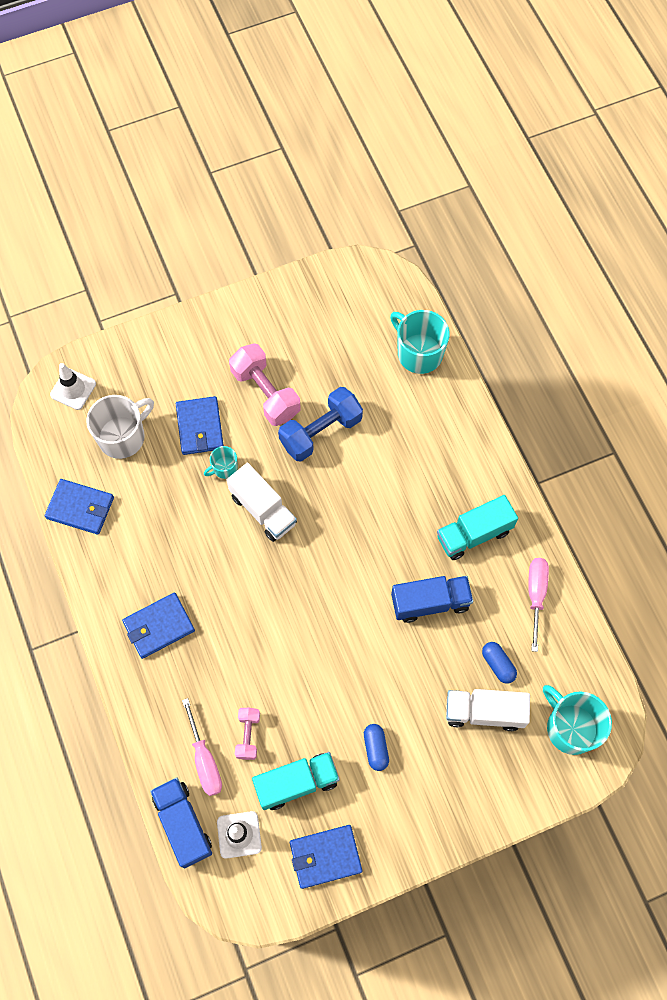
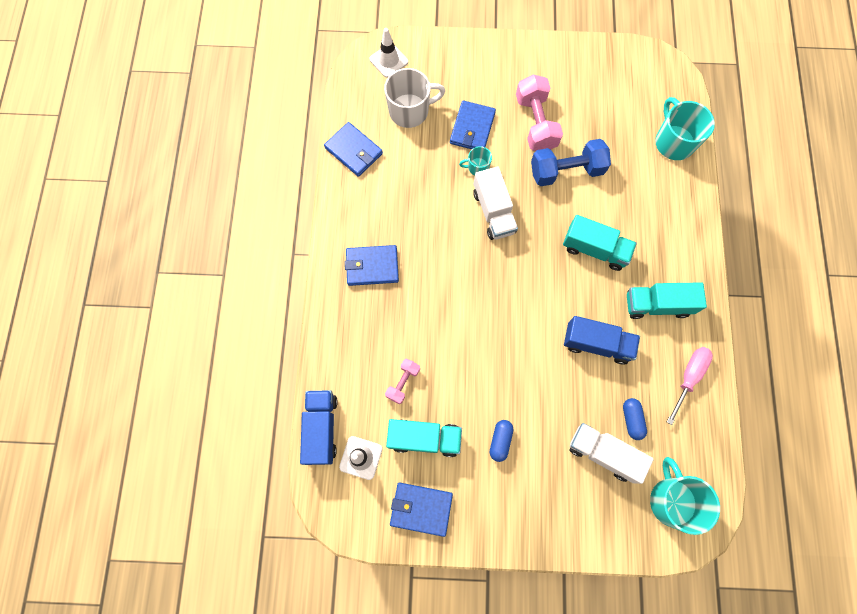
camera: 25 degrees right, 5 degrees up
pink screwdriver [182,698,222,796] -> none
none -> turquoise truck [563,215,637,271]

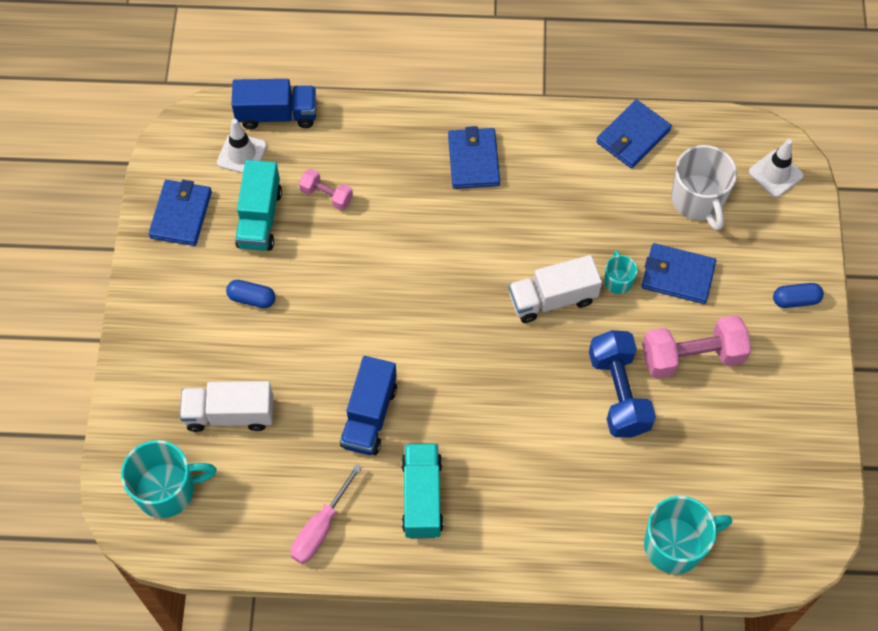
camera: 90 degrees right, 10 degrees down
turquoise truck [563,215,637,271] -> none
white truck [569,423,654,484] -> white truck turned 120 degrees counterclockwise [180,381,273,432]
blue capsule [623,398,647,440] -> blue capsule moved to [773,283,824,308]
pink screwdriver [667,347,713,425] -> pink screwdriver turned 90 degrees clockwise [291,464,362,564]

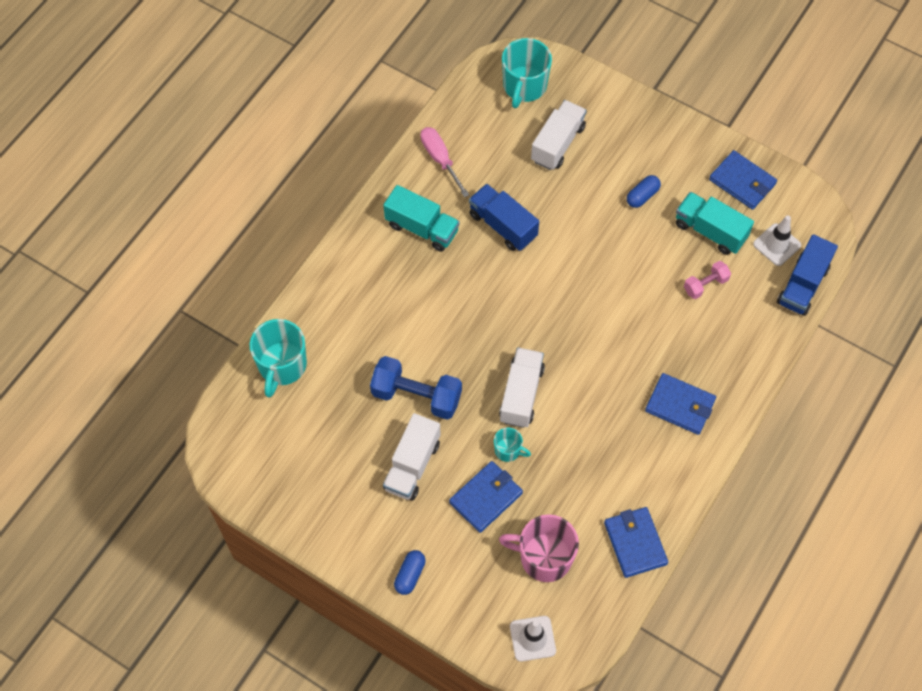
camera: 120 degrees right, 0 degrees up
pink dumbbell [642,315,751,379] -> white truck [383,413,440,500]
white mug [671,145,737,231] -> pink mug [499,514,579,582]

